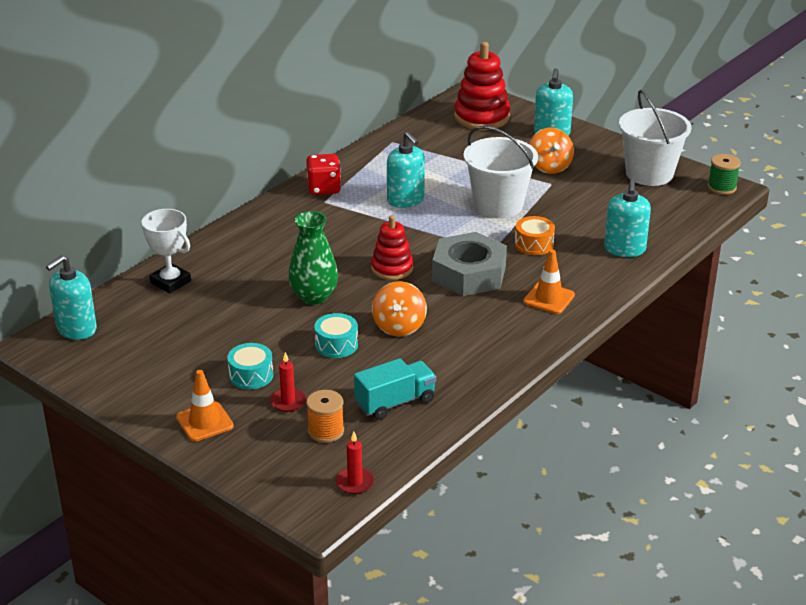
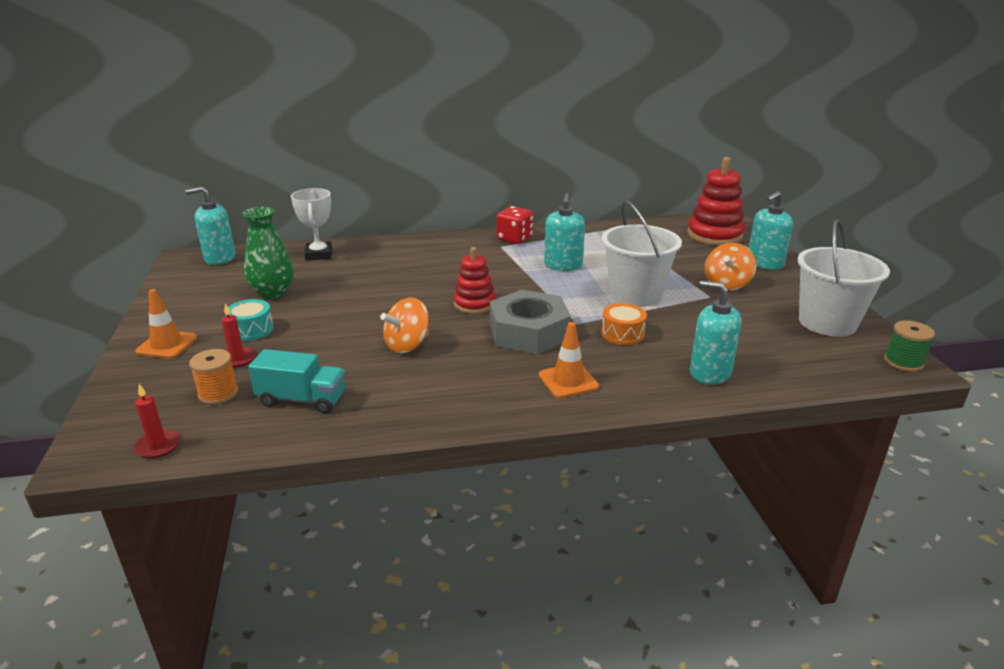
camera: 40 degrees right, 5 degrees down
green vase [288,211,338,305] -> green vase moved to [242,207,294,299]
turquoise drum [314,313,358,358] -> none
turquoise soap dispenser [604,179,651,257] -> turquoise soap dispenser turned 75 degrees clockwise [690,281,741,385]

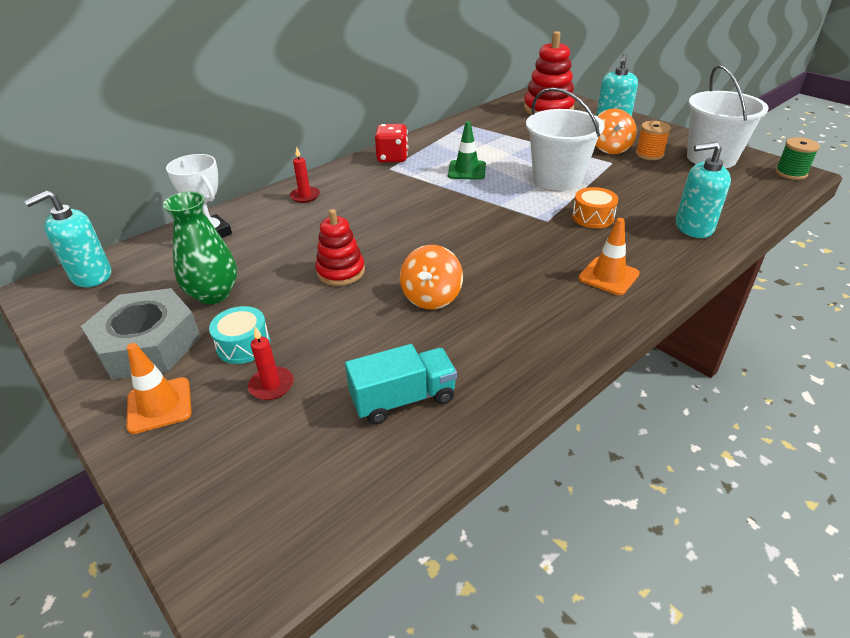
camera: 30 degrees left, 10 degrees up
red candle [134,384,180,458] -> red candle moved to [290,147,320,203]
orange spool [189,349,238,405] -> orange spool moved to [636,121,671,160]
red stacking toy [453,247,496,314] -> red stacking toy moved to [316,209,365,286]
grey nut [490,290,571,354] -> grey nut moved to [81,288,201,380]
turquoise soap dispenser [544,193,585,271] -> green traffic cone [448,121,486,180]

